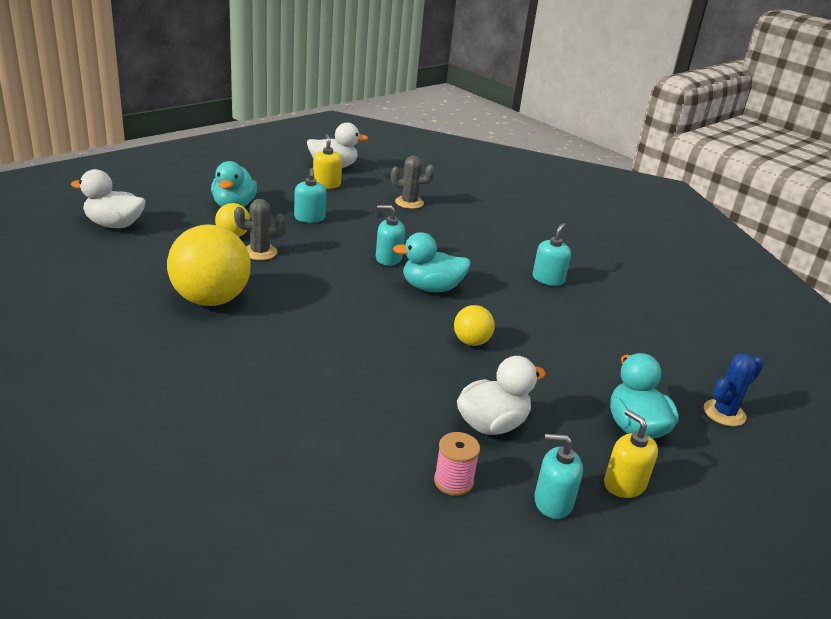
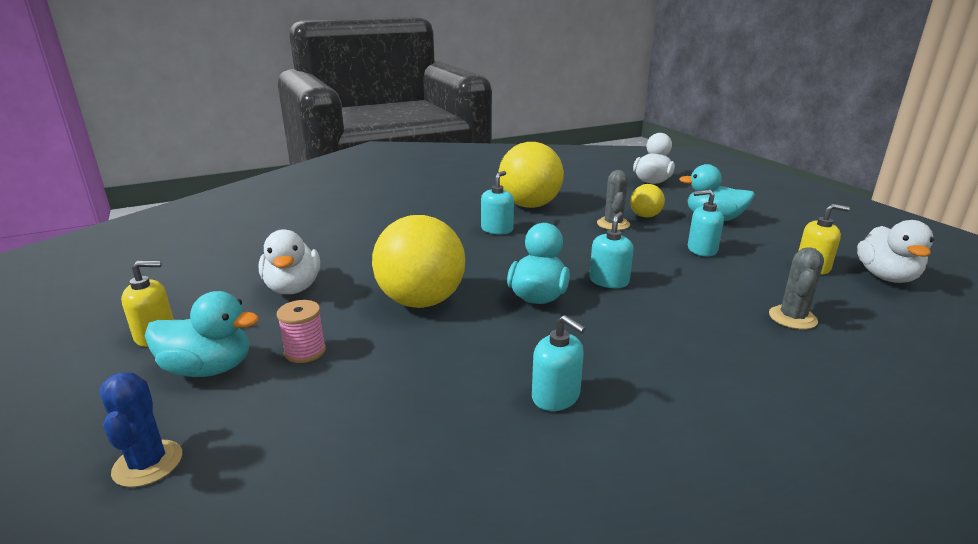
camera: 110 degrees right, 5 degrees down
pink spool [434,432,480,496] -> pink spool moved to [277,300,326,363]
yellow ball [454,305,495,346] -> yellow ball [372,215,465,308], size x2.01
turquoise soap dispenser [534,434,583,519] -> turquoise soap dispenser moved to [481,171,514,234]

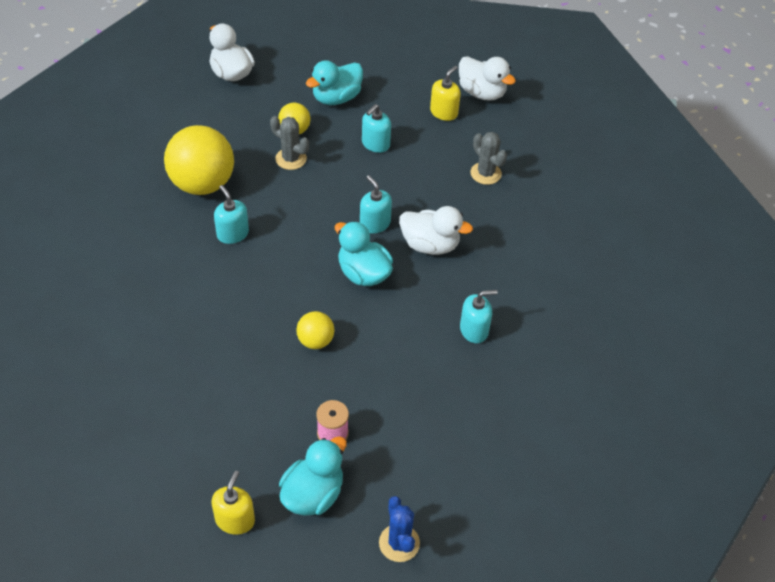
camera: 60 degrees left, 25 degrees up
blue cactus [99,372,182,487] -> blue cactus turned 60 degrees clockwise [379,496,420,562]
white duck [259,229,320,294] -> white duck moved to [399,206,473,255]
yellow ball [372,215,465,308] -> yellow ball [296,311,335,349], size x0.50

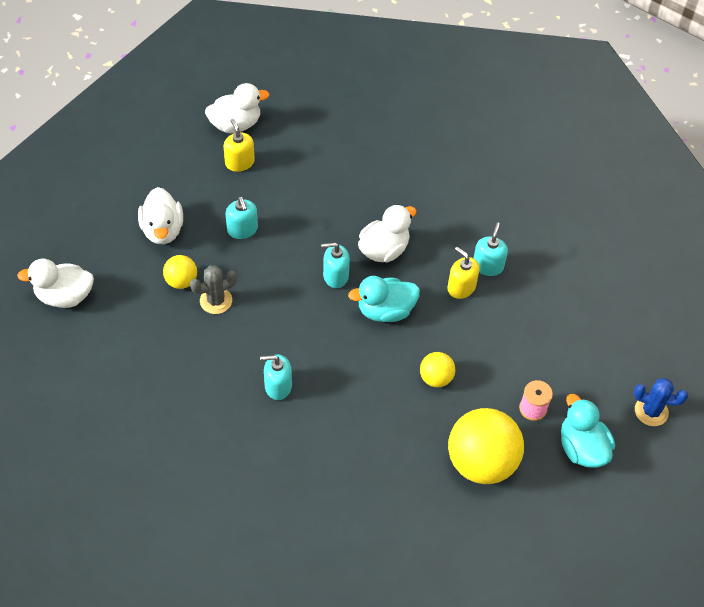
camera: 60 degrees left, 5 degrees up
yellow ball [164,125,234,195] -> yellow ball moved to [448,408,524,484]
yellow soap dispenser [211,471,255,535] -> yellow soap dispenser moved to [447,247,480,299]
turquoise duck [306,60,363,105] -> white duck [138,187,183,244]
grey cactus [470,132,507,185] -> none

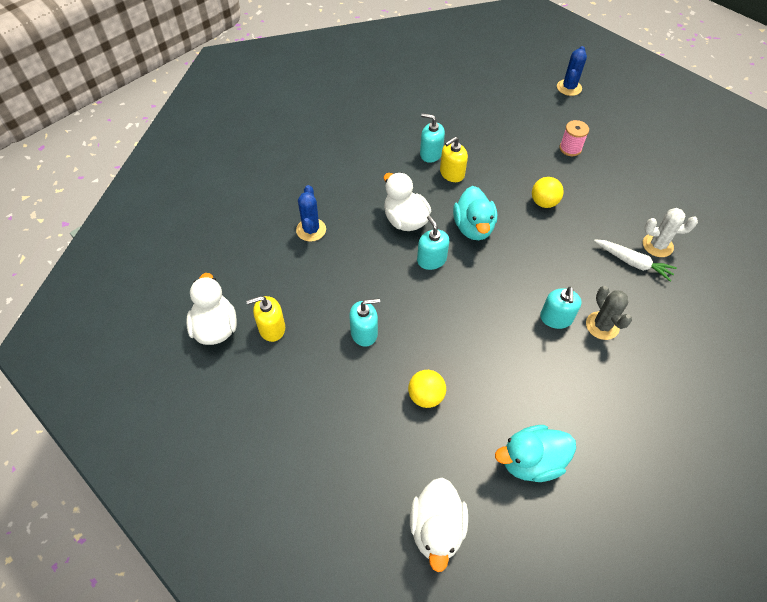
camera: 80 degrees left, 0 degrees up
white duck [138,187,183,244] -> none
grey cactus [190,266,237,314] -> grey cactus moved to [586,286,632,340]
turquoise soap dispenser [321,243,350,288] -> turquoise soap dispenser turned 150 degrees clockwise [417,215,449,270]
yellow ball [448,408,524,484] -> none
turquoise duck [561,394,615,468] -> turquoise duck moved to [495,425,576,482]
none -> blue cactus [296,185,326,242]
none -> white carrot [594,240,677,282]
none -> white cactus [643,208,698,257]

